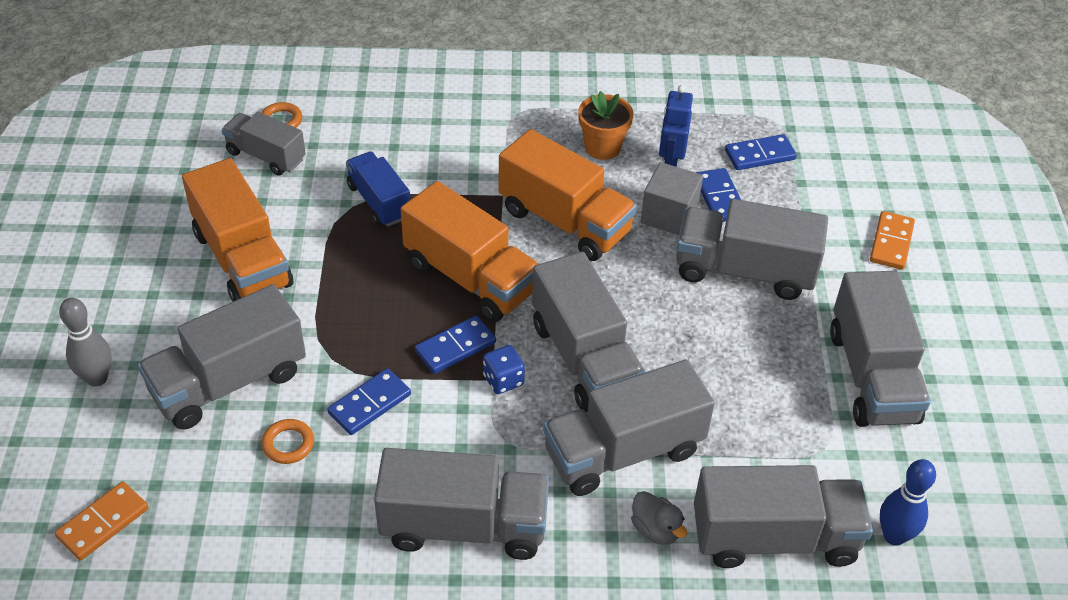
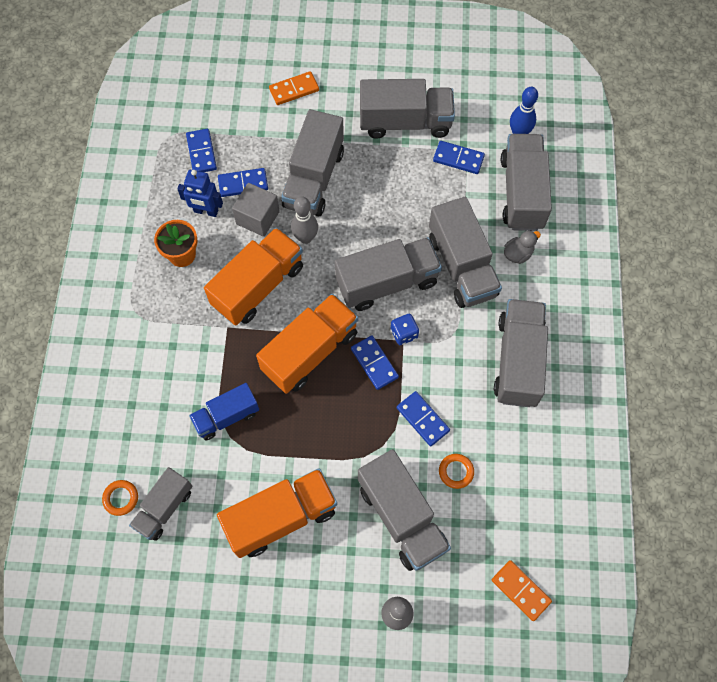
camera: 85 degrees left, 20 degrees up
orange domino [870,211,915,270] -> orange domino turned 45 degrees counterclockwise [269,71,319,105]
none -> grey bowling pin [291,196,318,244]
none -> blue domino [433,141,485,174]

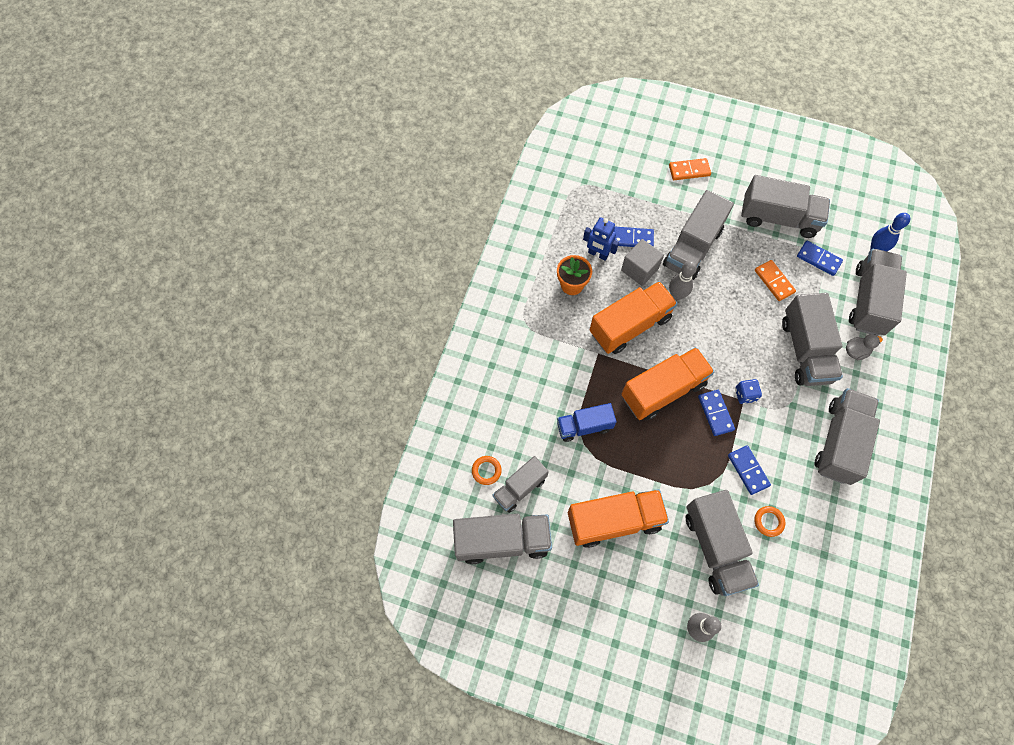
camera: 15 degrees right, 0 degrees up
blue domino [186,129,217,172] -> none
grey truck [335,237,442,311] -> grey truck moved to [453,514,552,564]
orange domino [492,560,552,621] -> orange domino moved to [755,260,796,301]

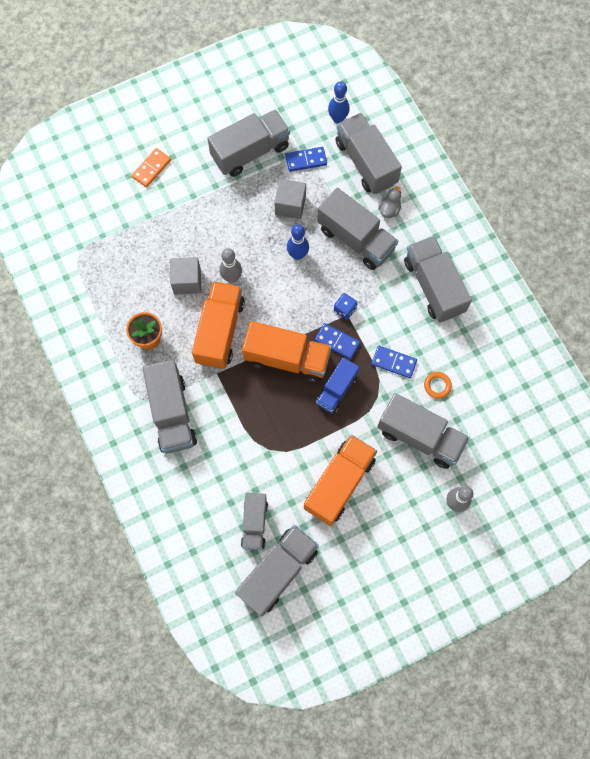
camera: 45 degrees left, 5 degrees up
orange ring [472,456,502,485] -> none
blue truck [557,403,616,442] -> blue truck moved to [316,357,360,414]
blue robot [583,217,619,261] -> none
blue domino [614,227,654,247] -> none
orange truck [622,347,715,420] -> orange truck turned 90 degrees clockwise [242,321,332,382]
grey truck [663,190,734,280] -> grey truck moved to [142,360,197,453]
orange domino [755,260,796,301] -> grey cube [274,179,306,219]
none -> blue bowling pin [287,225,309,260]

